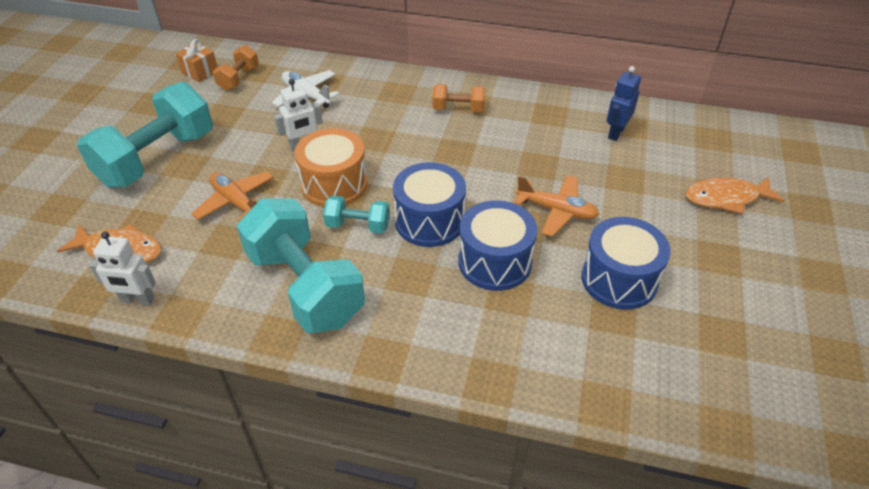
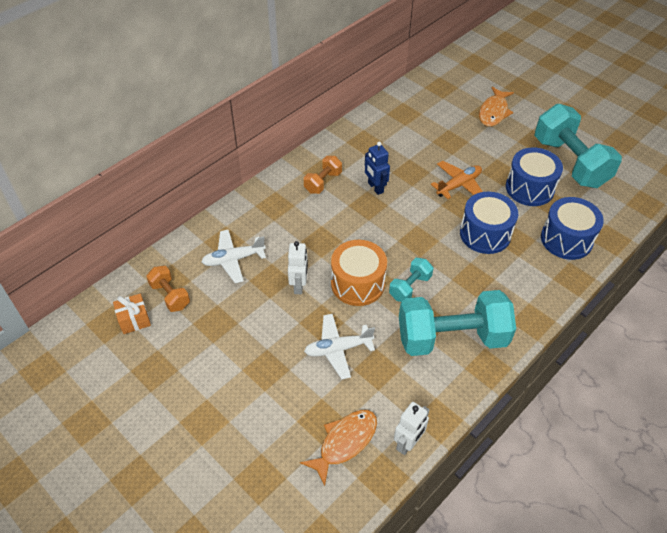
camera: 60 degrees left, 5 degrees up
turquoise dumbbell [77,82,213,188] -> turquoise dumbbell moved to [534,104,622,188]
orange plane [191,171,274,221] -> white plane [304,314,375,379]
blue drum [393,162,466,247] -> blue drum moved to [541,197,604,260]
blue robot [606,66,641,141] -> blue robot moved to [365,142,390,195]

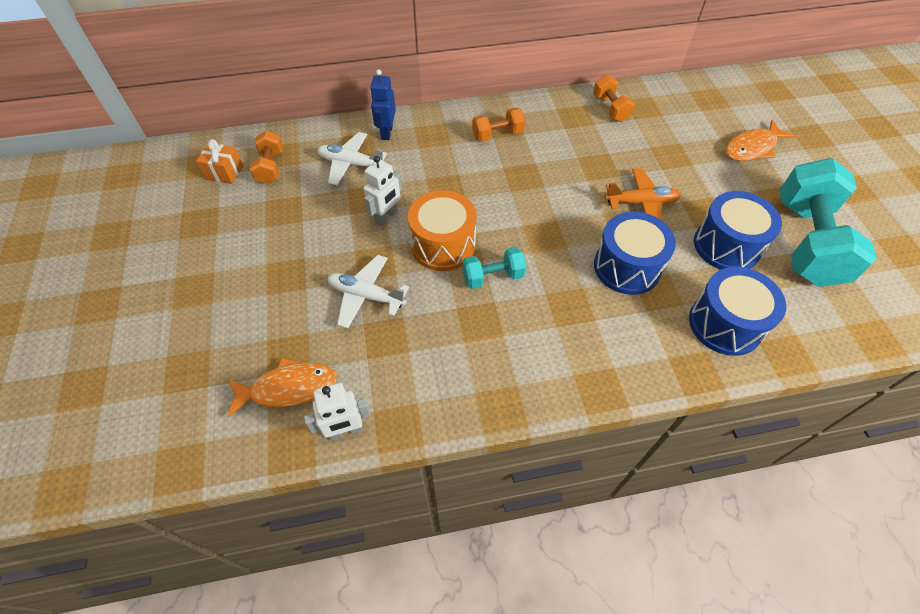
camera: 35 degrees right, 5 degrees up
blue robot [365,142,390,195] -> blue robot moved to [370,69,396,140]
turquoise dumbbell [399,290,516,356] -> none
none -> orange dumbbell [593,75,635,122]

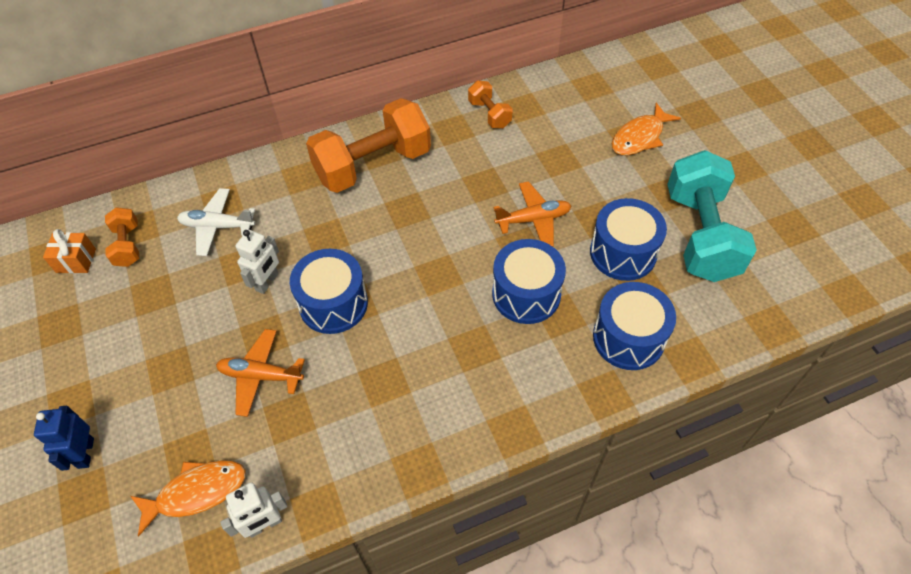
camera: 10 degrees left, 0 degrees up
white plane [328,255,409,329] -> orange plane [216,329,305,417]
blue robot [370,69,396,140] -> blue robot moved to [34,406,94,471]
orange drum [408,190,477,271] -> blue drum [290,249,368,334]
turquoise dumbbell [462,247,527,289] -> none
orange dumbbell [472,108,525,142] -> orange dumbbell [306,98,431,193], size x2.11

